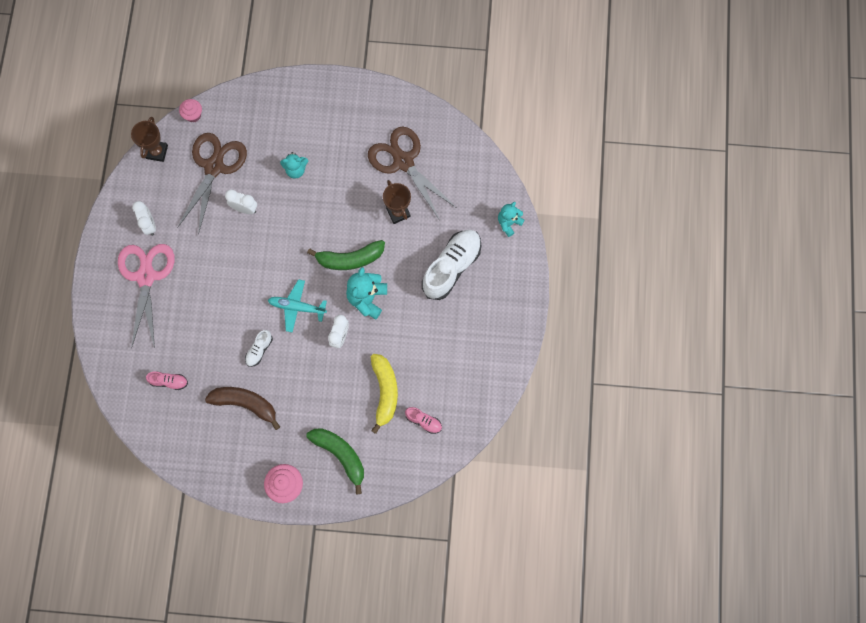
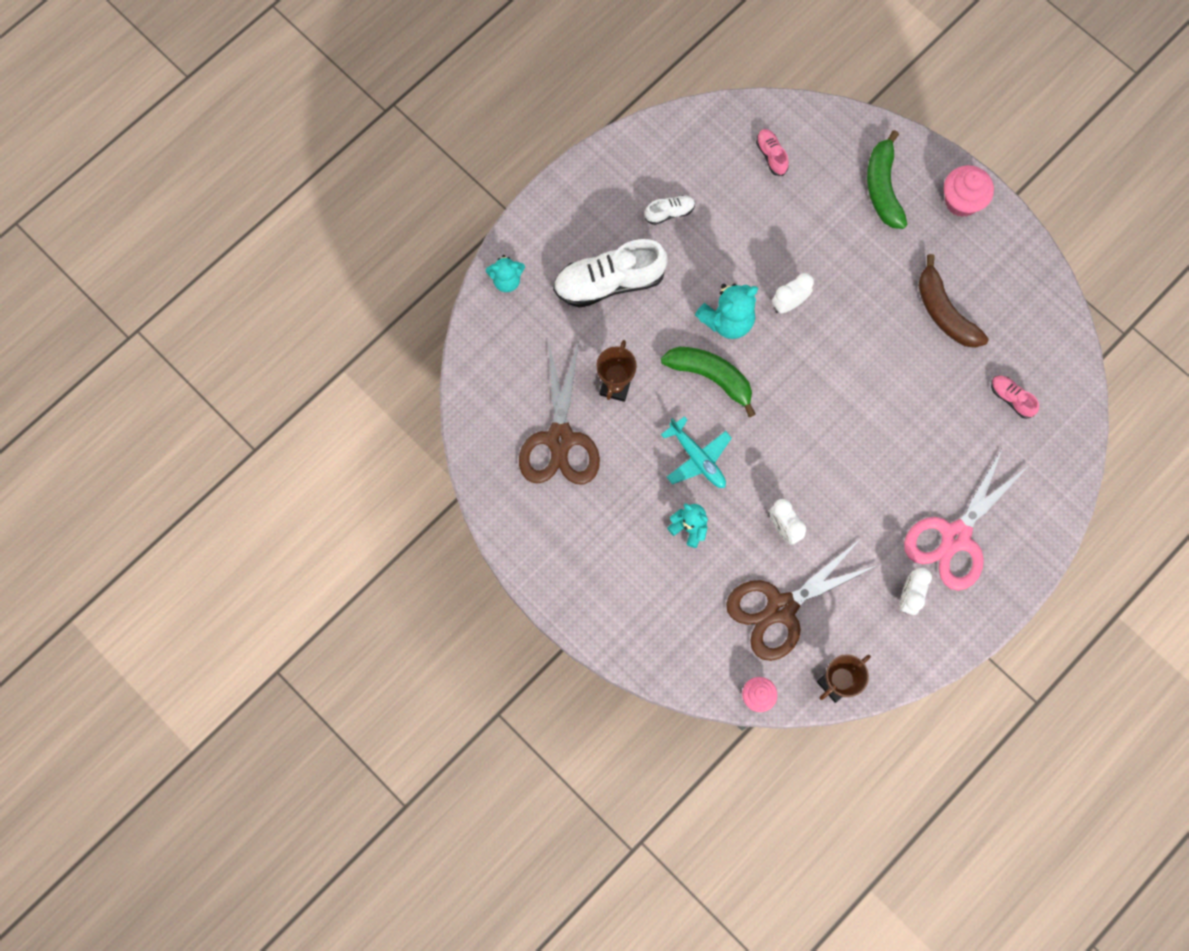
camera: 140 degrees left, 0 degrees up
white shoe [245,330,273,367] -> white shoe moved to [645,195,695,225]
turquoise plane [268,279,327,333] -> turquoise plane moved to [661,416,732,488]
yellow banana [371,354,398,434] -> none

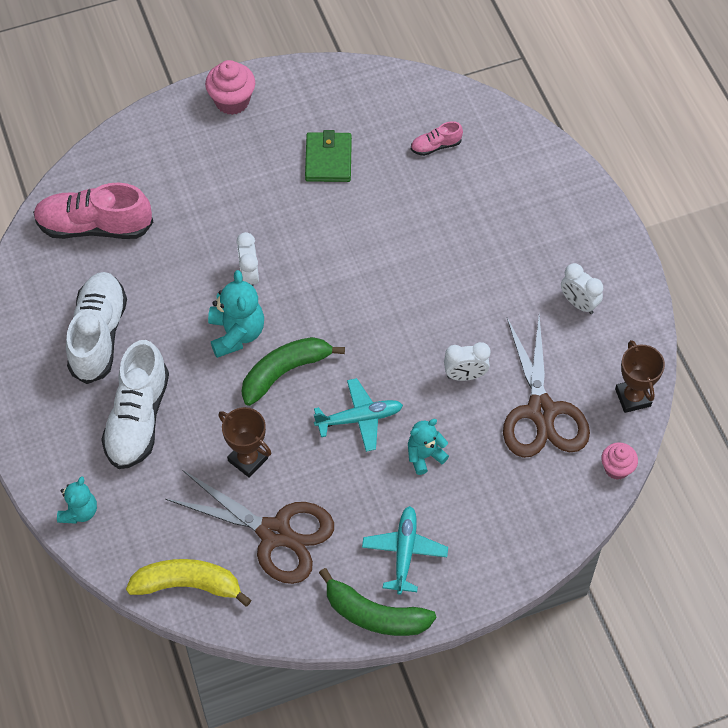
camera: 65 degrees left, 15 degrees down
white shoe [645,195,695,225] -> white shoe [66,272,127,384], size x2.14
pink shoe [756,129,789,176] -> pink shoe [33,183,153,239], size x2.14
green banana [867,130,907,229] -> green banana moved to [319,568,436,636]
pink scissors [904,447,1028,591] -> none
brown banana [918,254,989,348] -> green wallet [305,130,352,182]
none -> yellow banana [126,559,251,607]
none -> turquoise plane [362,506,448,594]

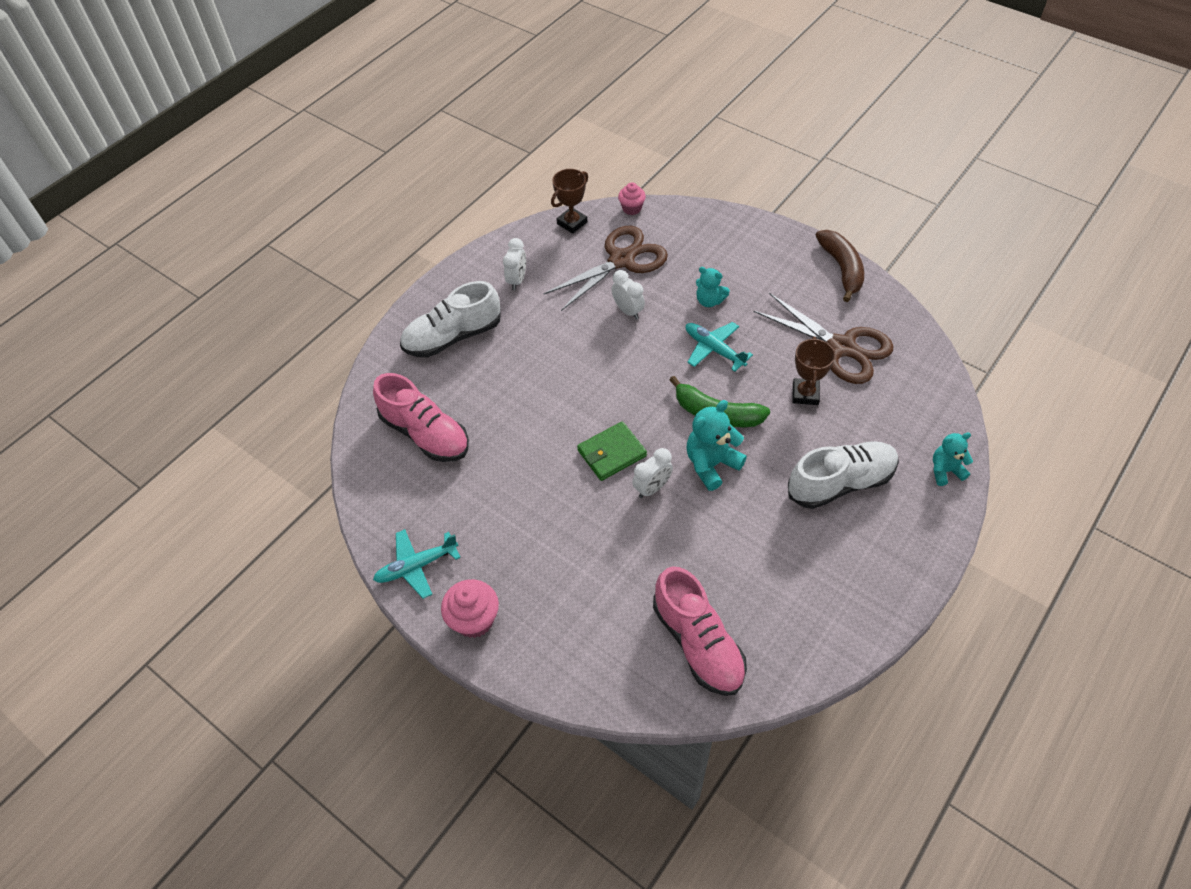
camera: 120 degrees left, 5 degrees down
white shoe [66,272,127,384] -> white shoe moved to [400,281,501,357]
yellow banana [126,559,251,607] -> none
brown scissors [165,470,334,584] -> brown scissors turned 135 degrees clockwise [754,293,893,384]
green wallet [305,130,352,182] -> green wallet moved to [577,421,647,481]
green banana [319,568,436,636] -> brown banana [816,230,864,302]
turquoise plane [362,506,448,594] -> turquoise plane moved to [373,529,460,599]
pink shoe [411,121,463,156] -> pink shoe [373,373,469,462], size x2.14

